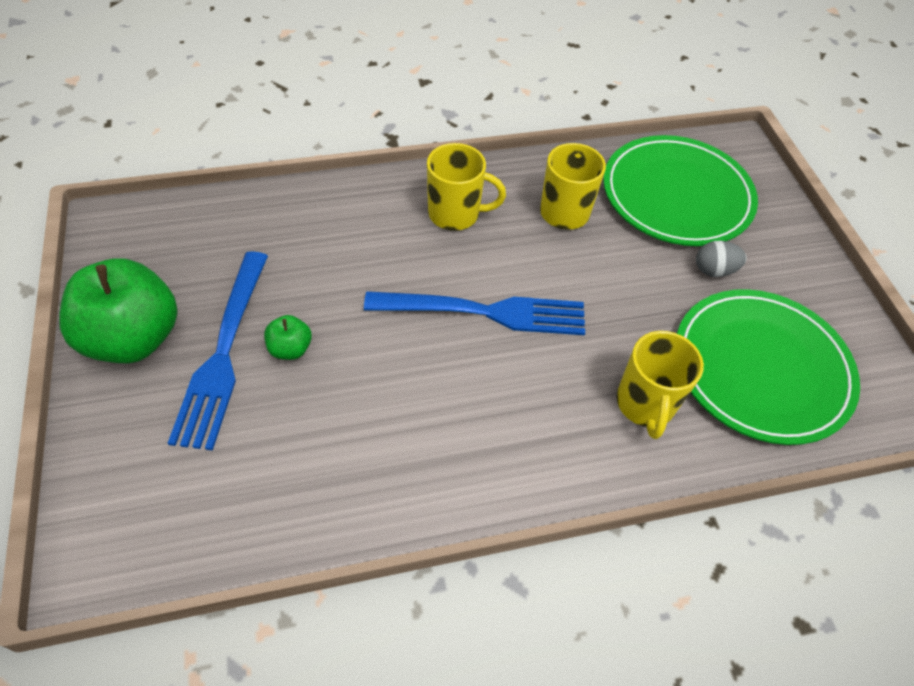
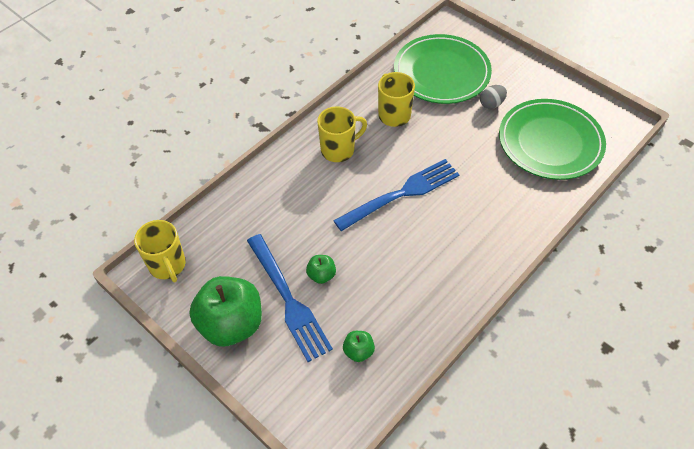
camera: 30 degrees left, 0 degrees up
yellow mug [616,331,704,439] -> yellow mug moved to [134,220,186,282]
none -> green apple [343,331,375,362]

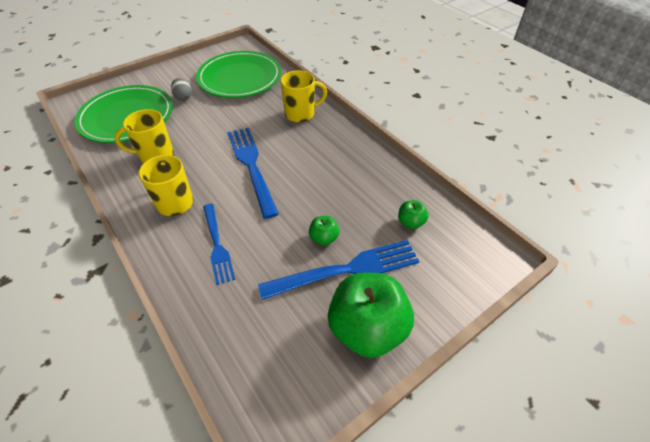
camera: 80 degrees left, 5 degrees down
yellow mug [134,220,186,282] -> yellow mug moved to [281,70,327,123]
none -> blue fork [203,204,235,285]

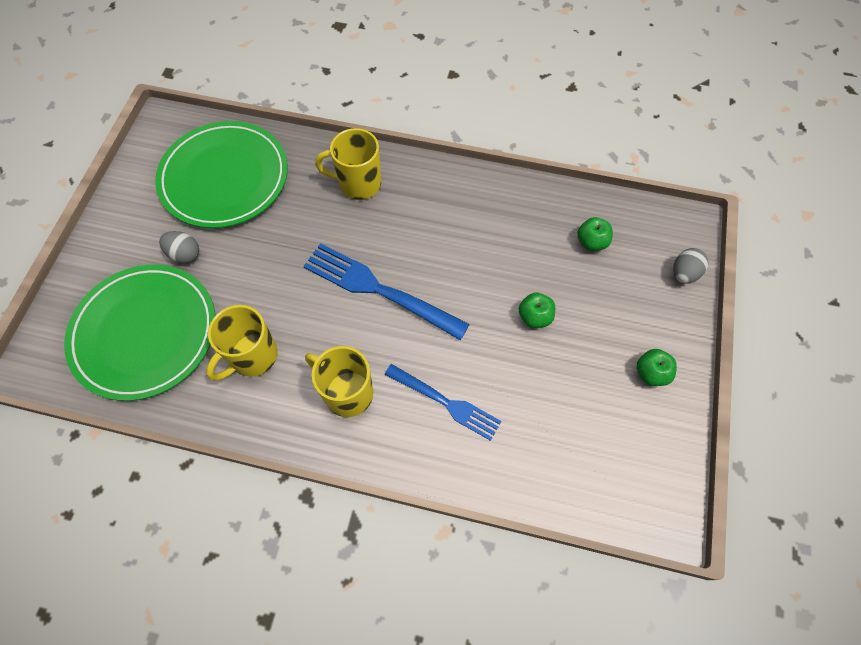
camera: 40 degrees left, 15 degrees up
blue fork [258,240,419,300] -> none
yellow mug [281,70,327,123] -> yellow mug turned 120 degrees counterclockwise [315,128,381,200]
green apple [328,273,414,358] -> green apple [637,349,677,386], size x0.44
none -> grey egg [673,248,708,284]

